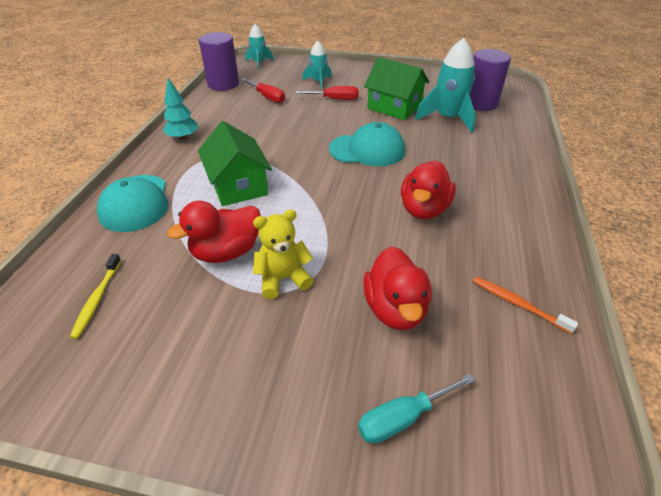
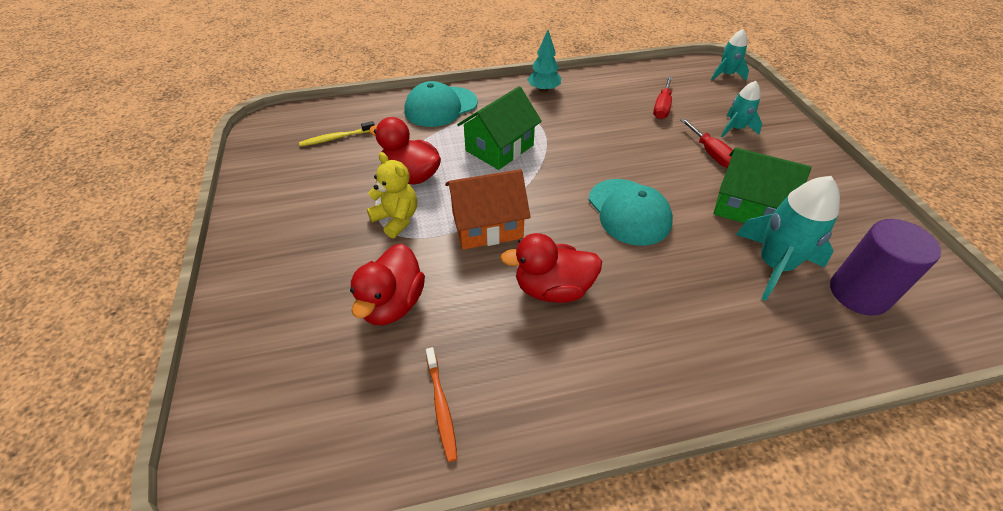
camera: 65 degrees right, 5 degrees up
purple cylinder [199,32,239,91] -> none
turquoise screwdriver [358,374,475,444] -> none
red duck [363,246,432,330] -> red duck turned 45 degrees counterclockwise [350,244,425,325]
green house [364,57,429,120] -> green house turned 75 degrees counterclockwise [714,148,811,223]
orange toothbrush [473,277,578,334] -> orange toothbrush turned 150 degrees clockwise [426,347,458,462]
none -> orange house [445,169,530,250]

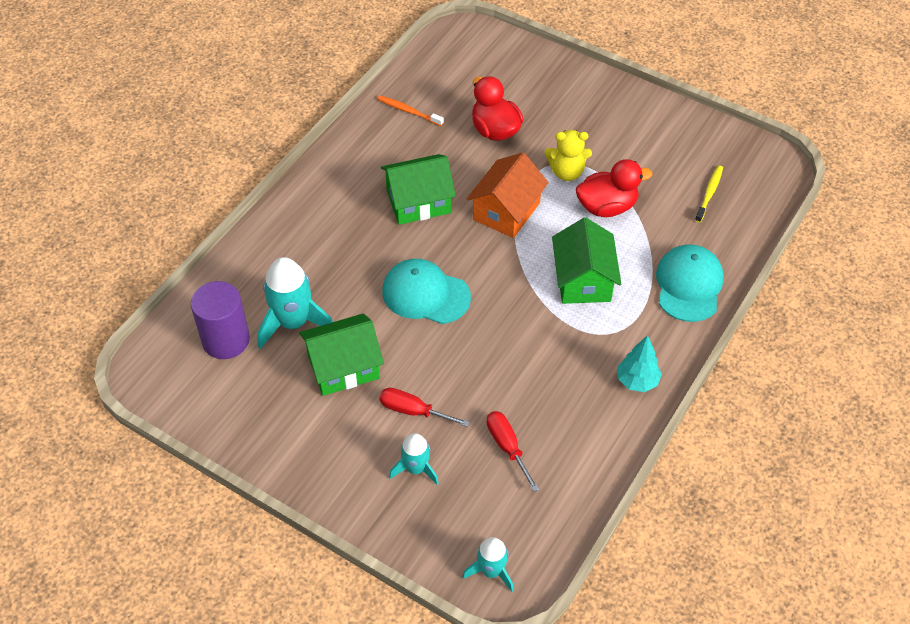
camera: 135 degrees right, 5 degrees up
red duck [500,233,602,303] -> green house [381,154,456,225]

